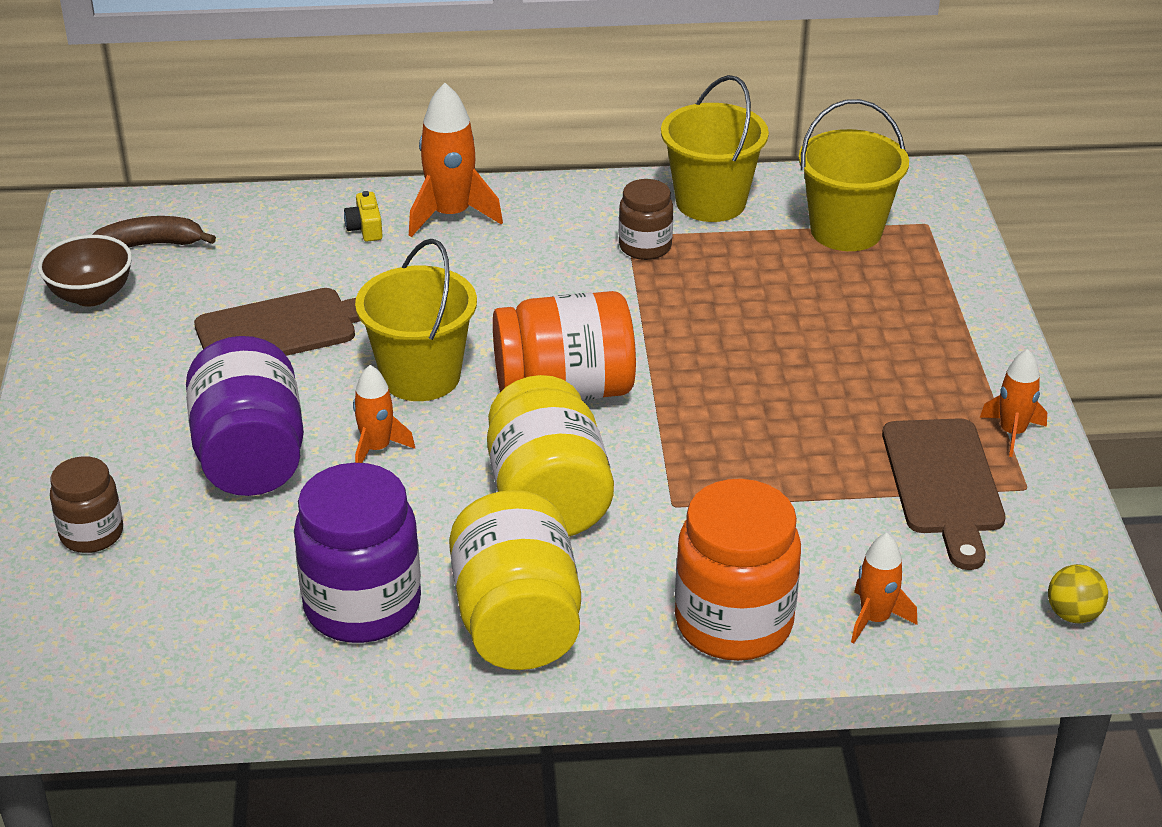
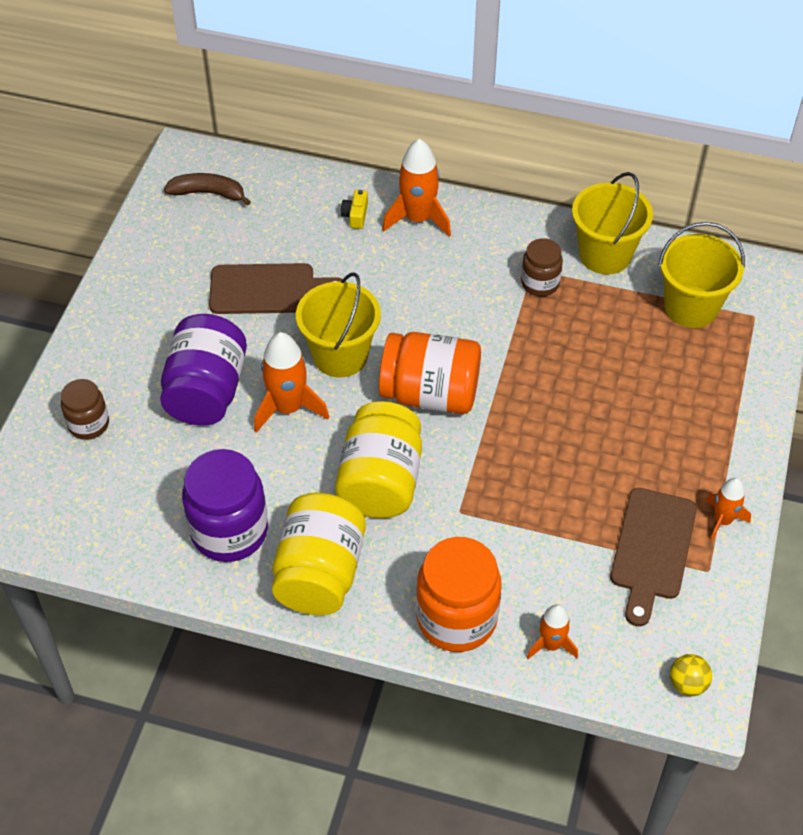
camera: 20 degrees right, 15 degrees up
brown bowl [38,235,132,307] -> none
orange rocket [353,365,415,463] -> orange rocket [254,332,329,433], size x1.65

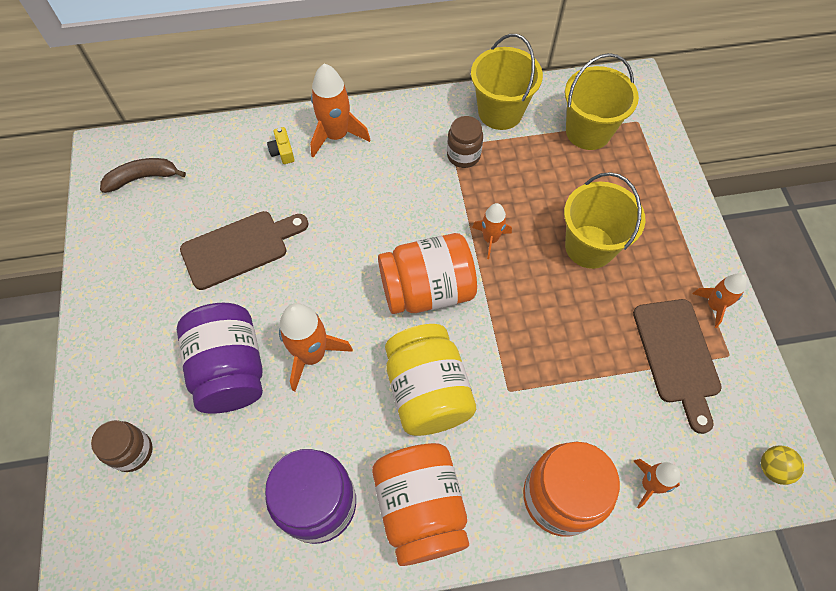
camera: 25 degrees left, 10 degrees up
yellow jar [272,493,366,615] -> orange jar [372,443,469,566]
yellow bucket [296,272,381,378] -> yellow bucket moved to [564,172,646,269]
none -> orange rocket [472,203,512,259]

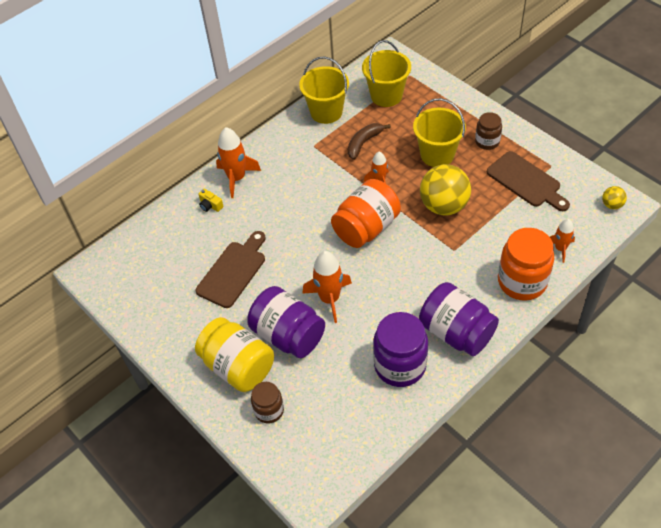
camera: 30 degrees left, 10 degrees down
brown banana [100,158,186,193] -> brown banana moved to [348,123,391,160]
orange jar [372,443,469,566] -> purple jar [419,282,499,356]
yellow jar [385,324,476,436] -> yellow jar moved to [195,317,274,392]
brown jar [447,116,483,168] -> brown jar moved to [475,112,502,150]
orange rocket [692,274,747,328] -> none
none -> yellow ball [420,164,471,216]

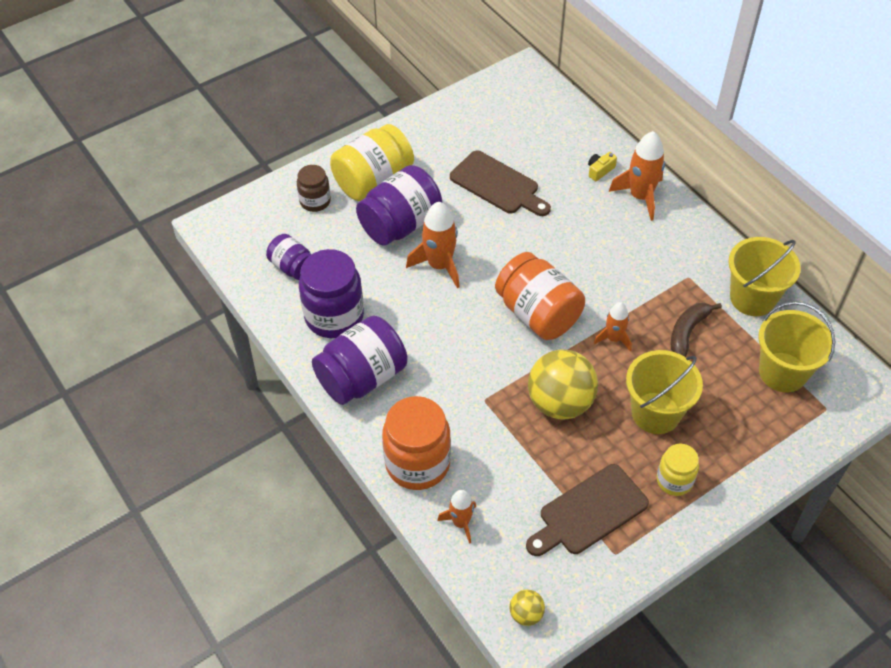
camera: 95 degrees right, 0 degrees up
brown banana [348,123,391,160] -> brown banana turned 105 degrees counterclockwise [671,303,722,357]
brown jar [475,112,502,150] -> yellow jar [657,444,699,496]
none -> purple jar [266,234,311,280]

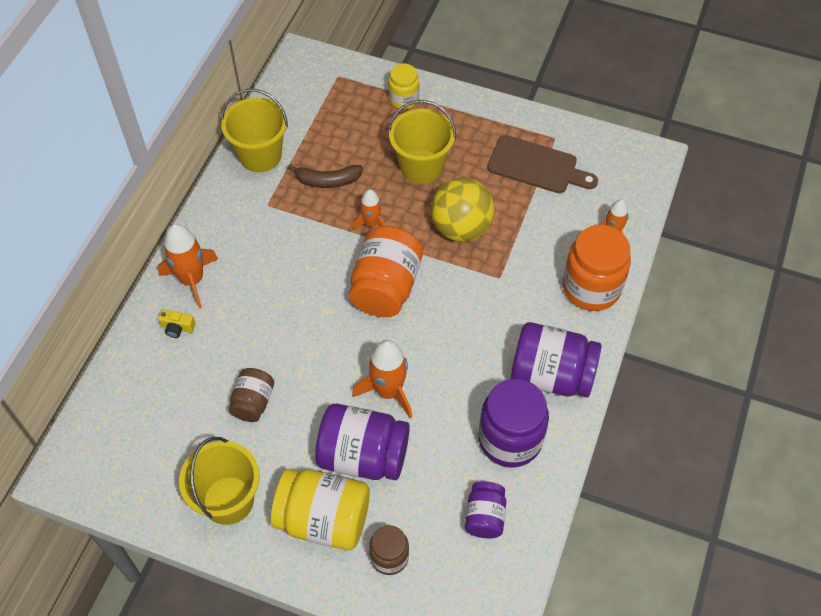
camera: 125 degrees left, 5 degrees up
brown cutting board [450,151,551,216] -> brown jar [229,368,274,422]
yellow ball [510,590,545,626] -> none
yellow jar [657,444,699,496] -> yellow jar moved to [388,63,419,109]
yellow bucket [758,301,835,392] -> yellow bucket moved to [179,437,260,525]

